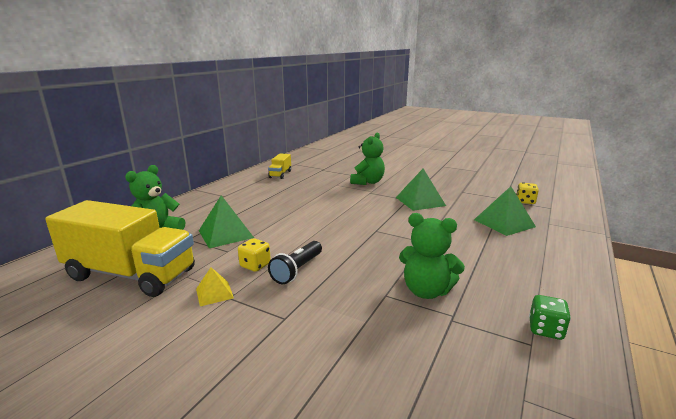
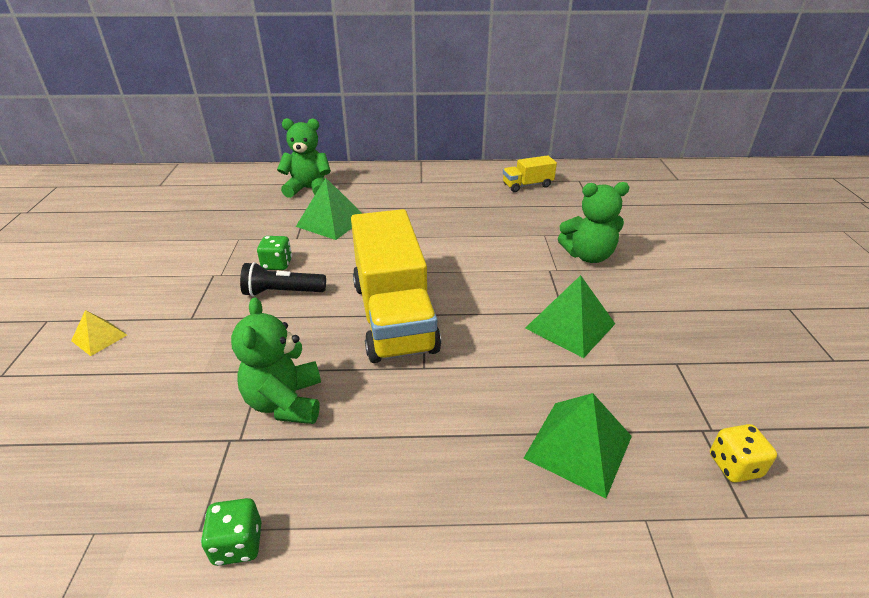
camera: 60 degrees right, 15 degrees up
yellow truck [45,200,195,297] -> yellow truck moved to [351,209,441,363]
yellow pyramid [196,267,234,306] -> yellow pyramid moved to [71,310,127,356]
yellow dice [238,238,271,272] -> green dice [257,236,292,270]

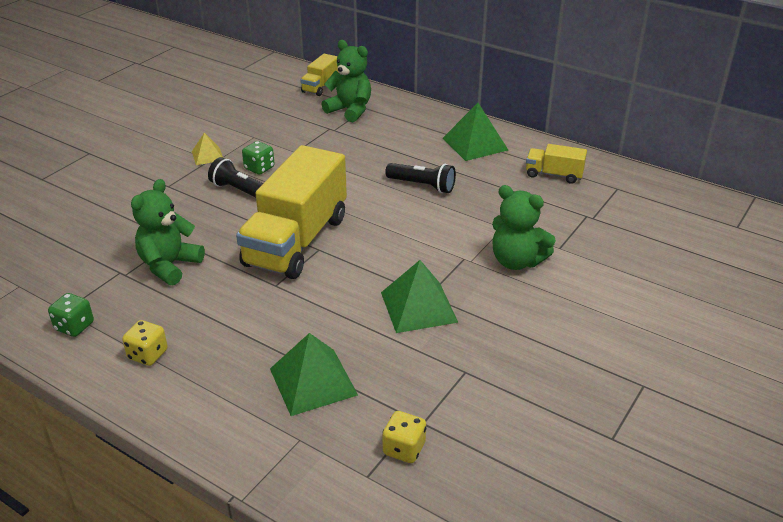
camera: 35 degrees right, 0 degrees up
yellow pyramid [71,310,127,356] -> yellow pyramid moved to [192,133,223,165]
green pyramid [296,178,363,240] -> green pyramid moved to [442,103,508,161]
none -> yellow dice [122,320,168,366]
none -> yellow truck [300,54,339,96]
none -> black flashlight [385,163,456,193]

